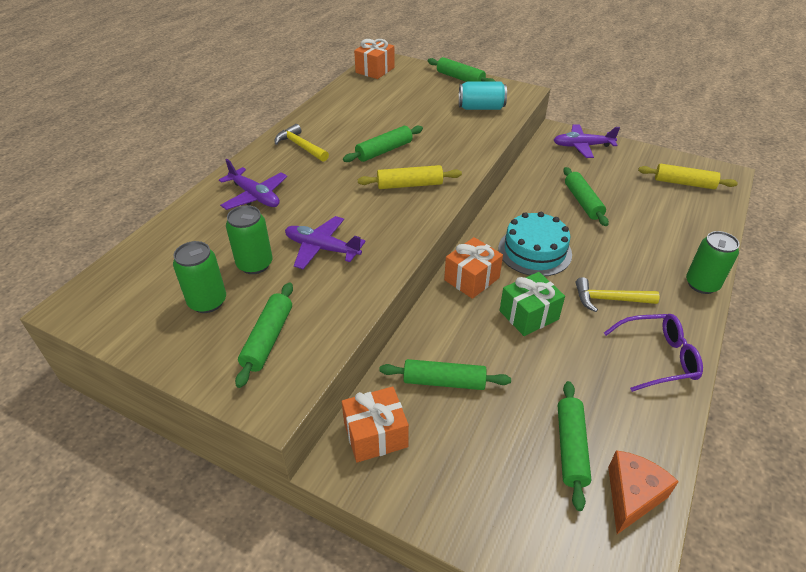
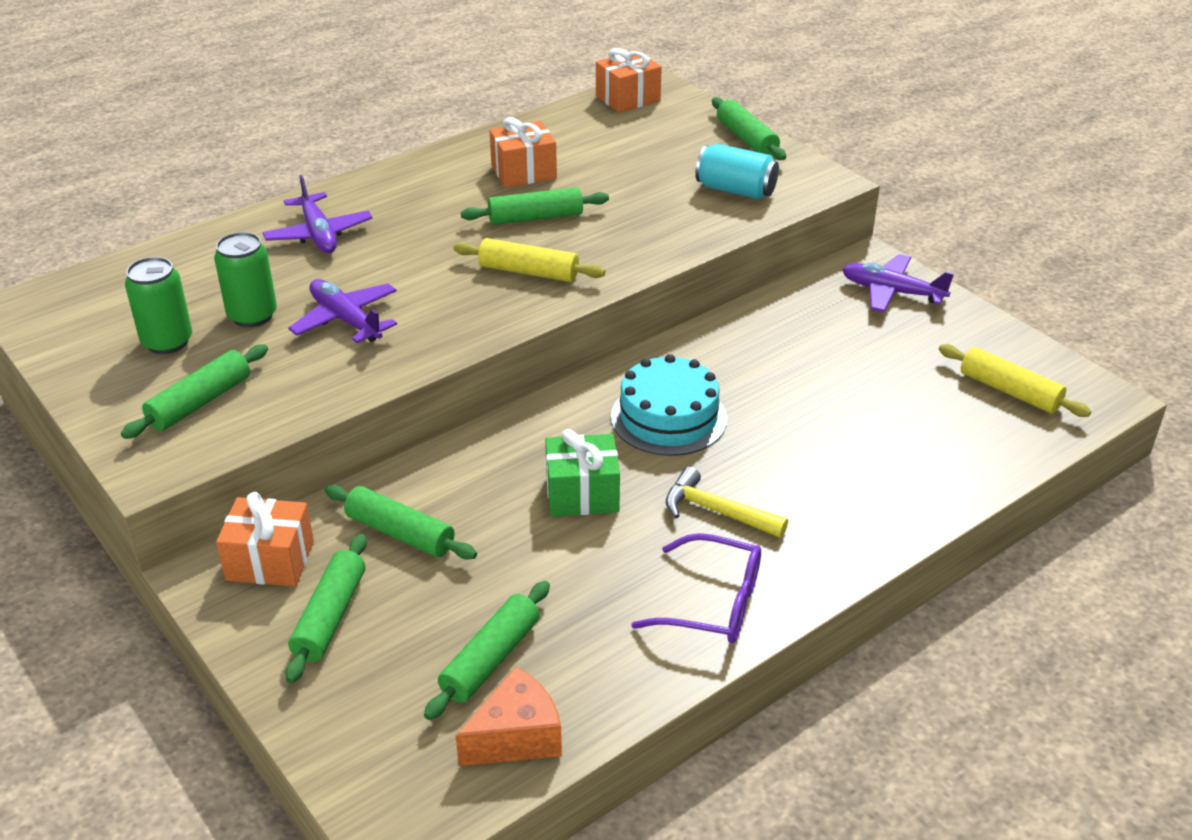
camera: 25 degrees right, 5 degrees down
yellow hammer [275,124,329,162] -> none
orange gift [444,237,503,299] -> orange gift moved to [489,117,557,188]
green rolling pin [563,167,609,226] -> green rolling pin moved to [285,534,367,683]
green can [686,231,739,294] -> none

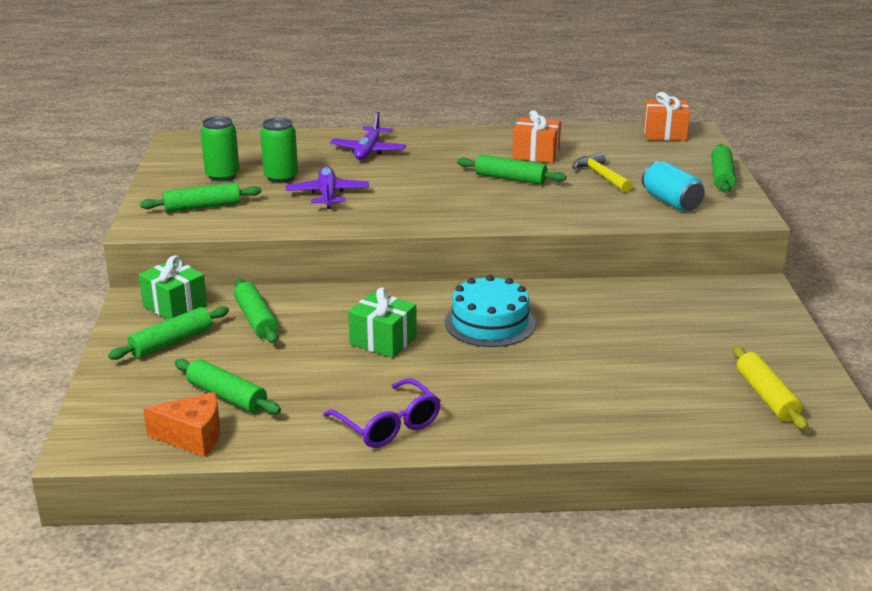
camera: 35 degrees right, 10 degrees down
orange gift [216,492,314,587] -> green gift [139,255,207,320]
green rolling pin [424,581,550,720] -> green rolling pin turned 60 degrees clockwise [174,359,281,414]
yellow rolling pin [453,238,605,282] -> none
yellow hammer [666,467,788,538] -> yellow hammer moved to [572,152,633,192]
purple plane [842,254,954,312] -> none

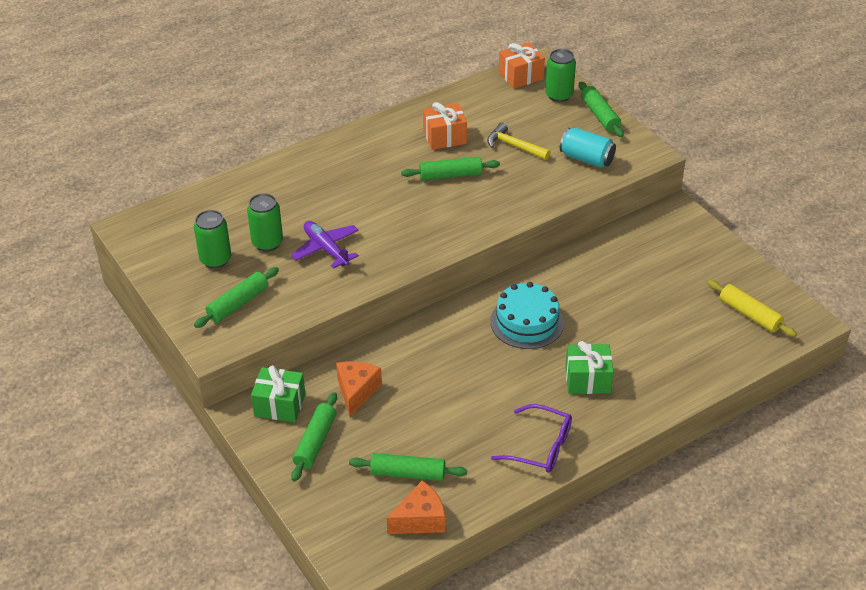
camera: 30 degrees left, 15 degrees up
green rolling pin [234,279,278,343] -> orange cheese [336,361,382,417]
purple plane [330,112,406,160] -> none
green gift [348,287,417,358] -> green gift moved to [565,341,614,394]
none -> green can [545,49,576,102]

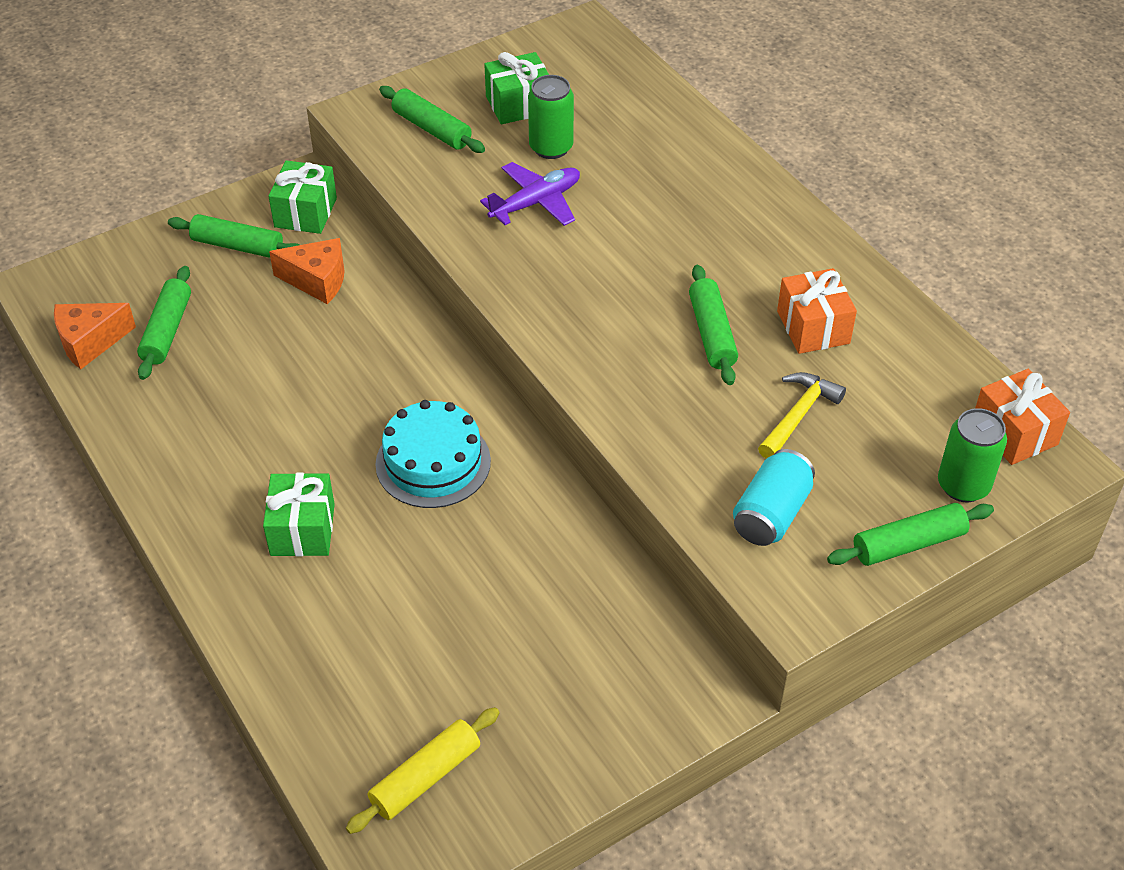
camera: 90 degrees right, 5 degrees up
green can [194,210,231,269] -> green gift [484,52,549,124]
orange cheese [387,481,445,534] -> orange cheese turned 90 degrees clockwise [54,303,136,369]
purple glasses [491,404,572,473] -> none

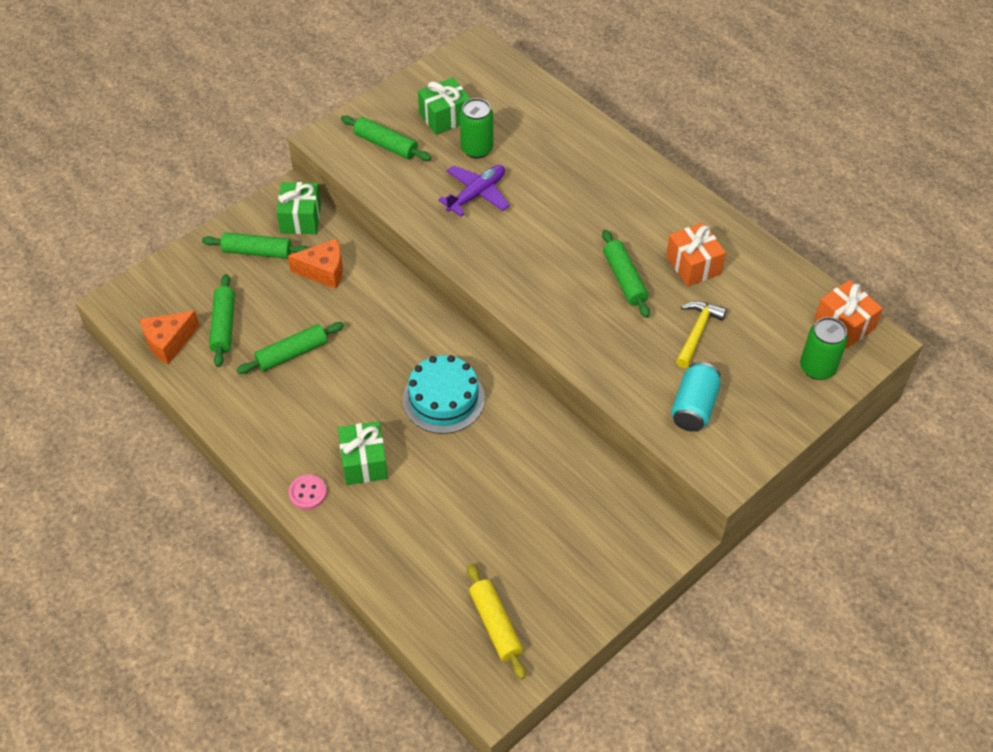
camera: 10 degrees left, 5 degrees up
yellow rolling pin [346,707,500,834] -> yellow rolling pin turned 60 degrees counterclockwise [467,564,526,679]
green rolling pin [827,503,994,566] -> green rolling pin moved to [237,322,344,374]
none -> pink button [288,474,327,510]

